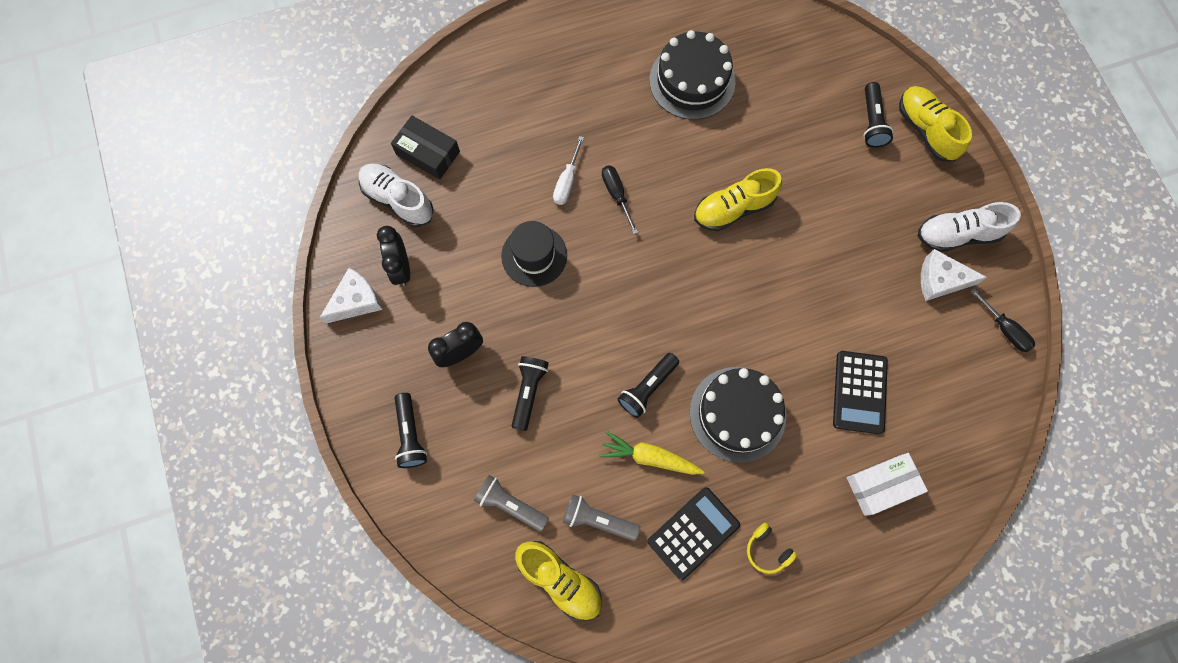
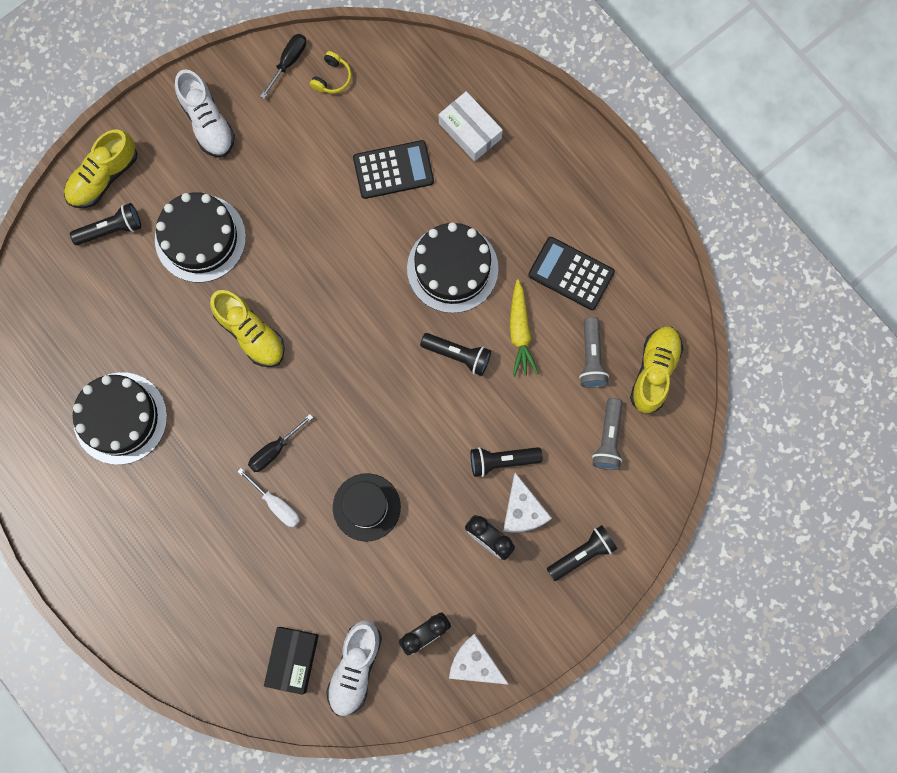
camera: 110 degrees left, 5 degrees up
white screwdriver [553,136,584,205] -> white screwdriver turned 45 degrees clockwise [237,468,300,528]
yellow headphones [747,523,797,574] -> yellow headphones moved to [310,51,352,94]
white cheese [921,249,987,301] -> white cheese moved to [503,473,552,532]
none -> black cake [155,192,246,283]

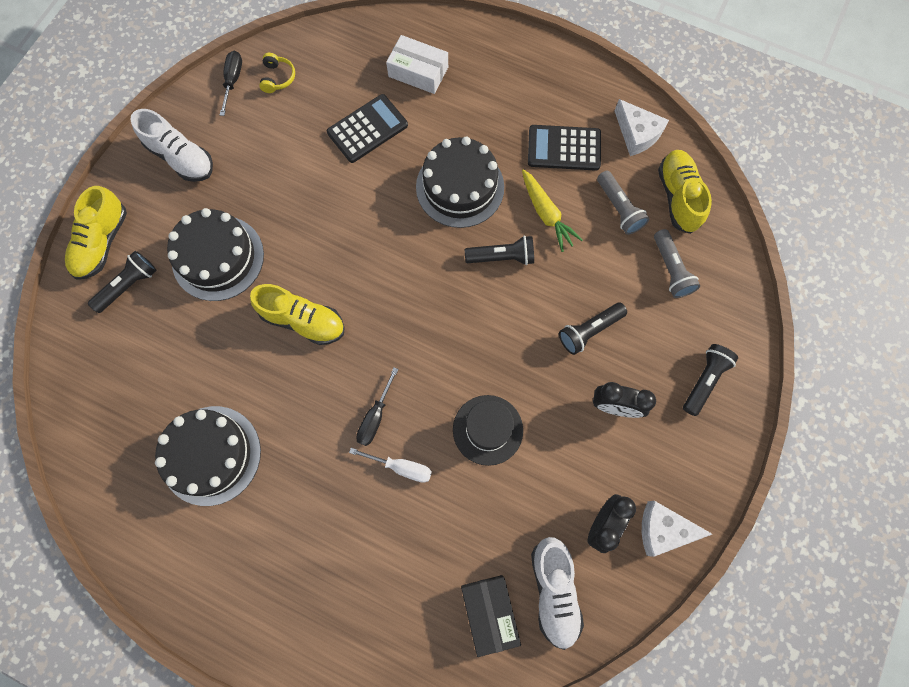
camera: 25 degrees left, 5 degrees down
white cheese [503,473,552,532] -> white cheese moved to [615,99,669,156]

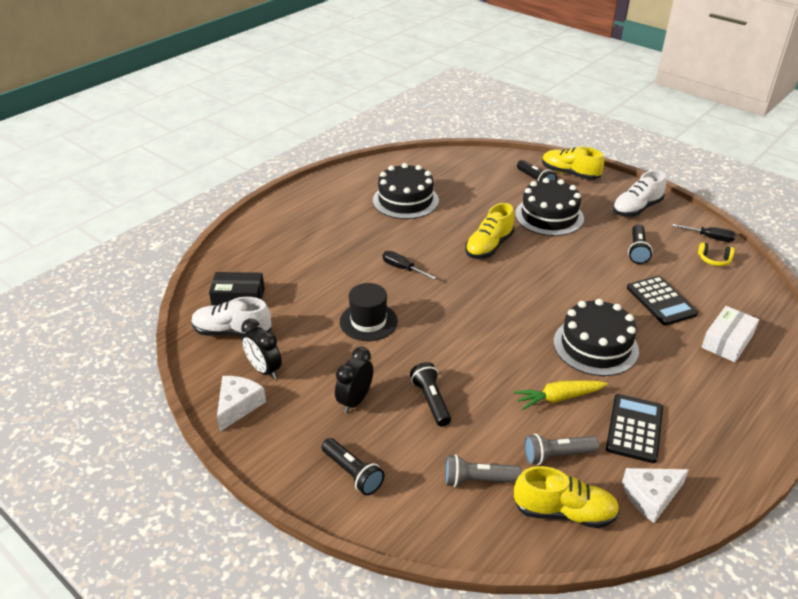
camera: 105 degrees right, 35 degrees down
white screwdriver [349,448,432,483] -> none
black flashlight [465,236,534,265] -> black flashlight moved to [628,224,653,264]

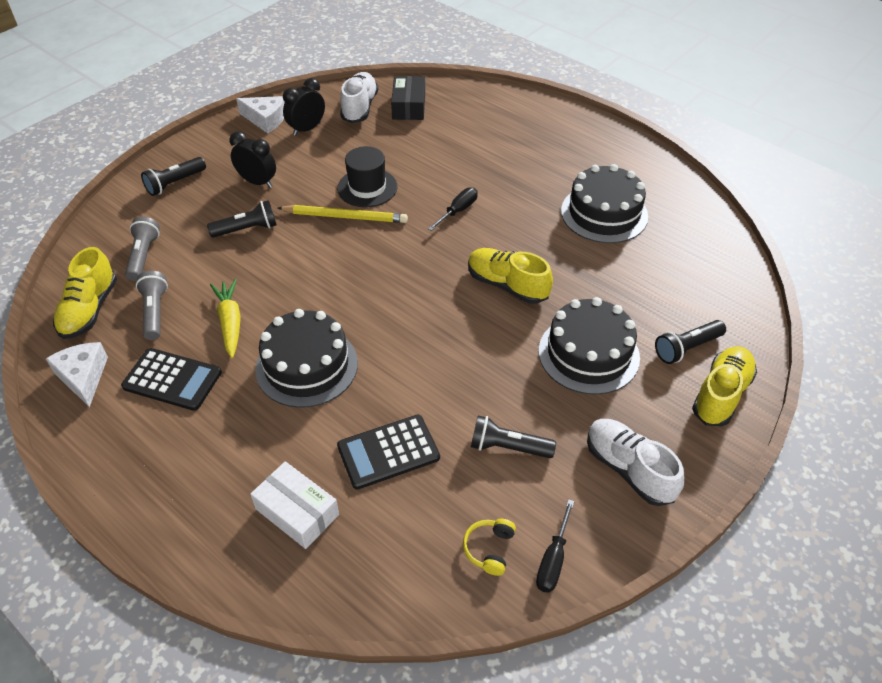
camera: 90 degrees right, 10 degrees up
none -> yellow pencil [278,205,408,223]

